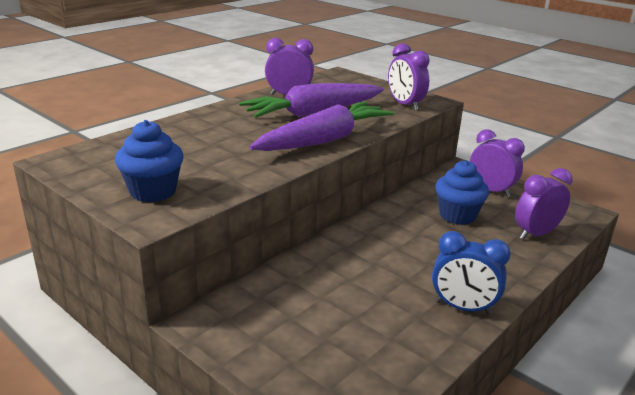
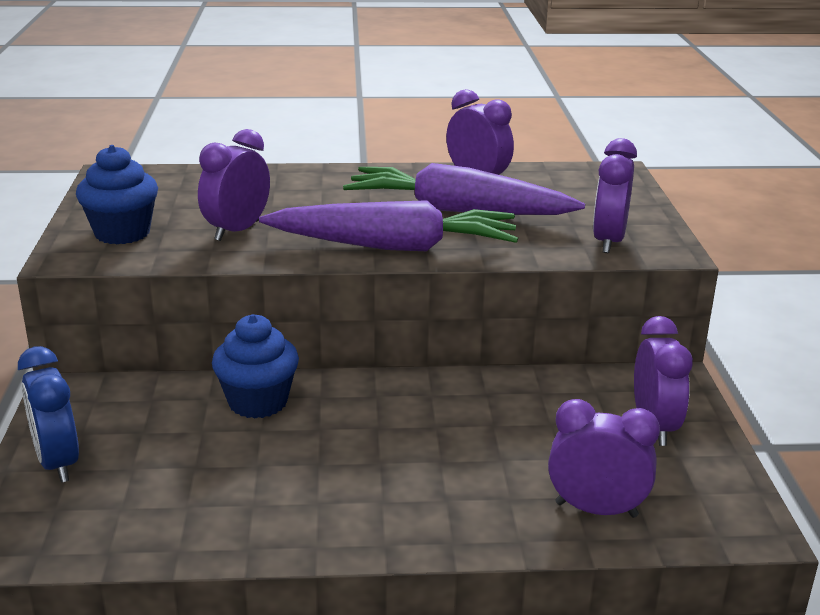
camera: 45 degrees right, 0 degrees up
blue clock [432,231,511,314] -> blue clock moved to [18,346,79,483]
blue cupcake [435,160,489,225] -> blue cupcake moved to [212,314,299,418]
none -> purple clock [198,129,270,241]

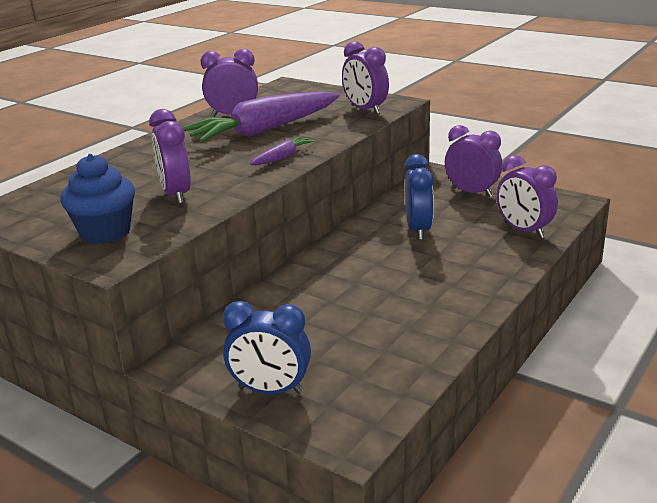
camera: 50 degrees left, 0 degrees up
blue cupcake [212,314,299,418] -> none
purple carrot [259,200,518,251] -> purple carrot [250,137,315,165], size x0.43
purple clock [548,399,660,518] -> purple clock turned 90 degrees counterclockwise [497,155,558,238]
none -> blue clock [405,154,434,240]

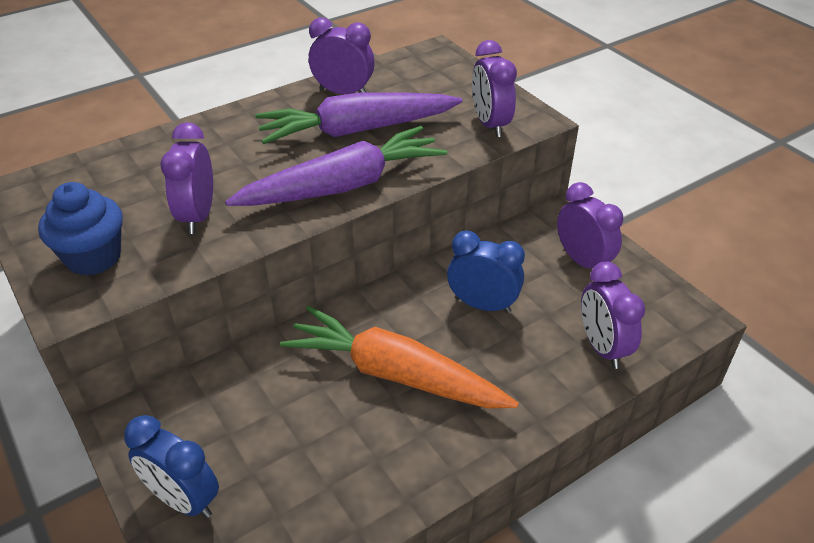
camera: 20 degrees right, 15 degrees up
purple carrot [250,137,315,165] -> purple carrot [225,126,447,206], size x2.31
blue clock [405,154,434,240] -> blue clock turned 90 degrees counterclockwise [447,230,525,313]
none -> orange carrot [280,306,519,408]

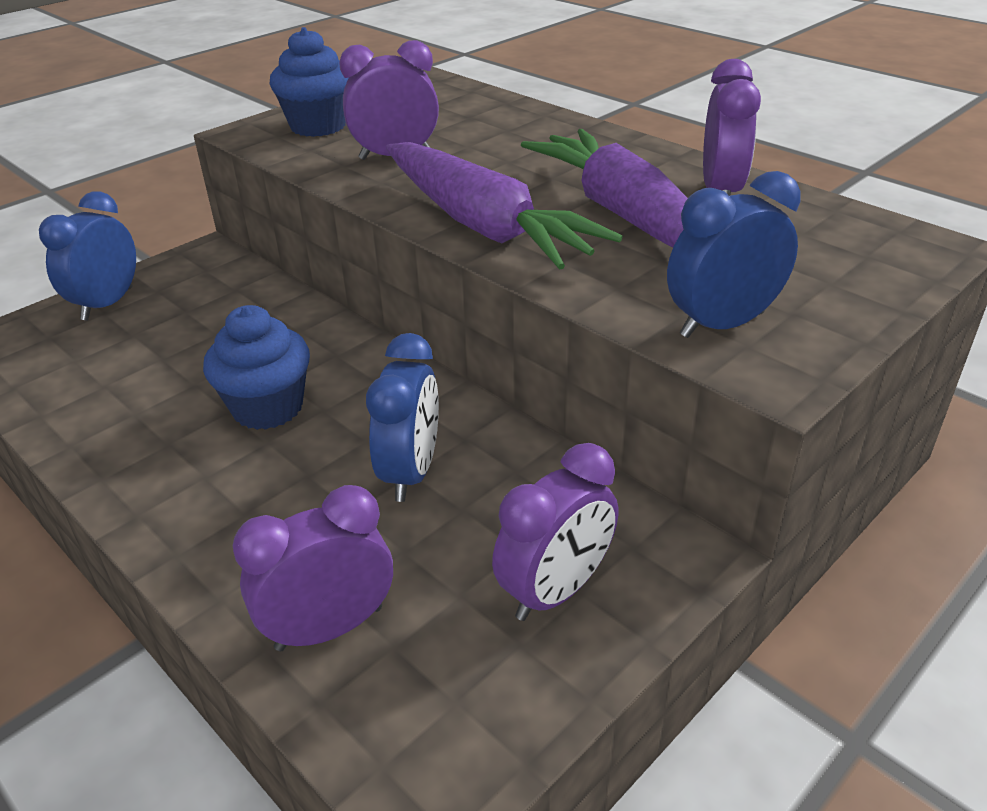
camera: 80 degrees right, 5 degrees down
orange carrot [280,306,519,408] -> blue cupcake [203,305,310,430]
purple clock [472,40,517,137] -> blue clock [667,171,801,338]

